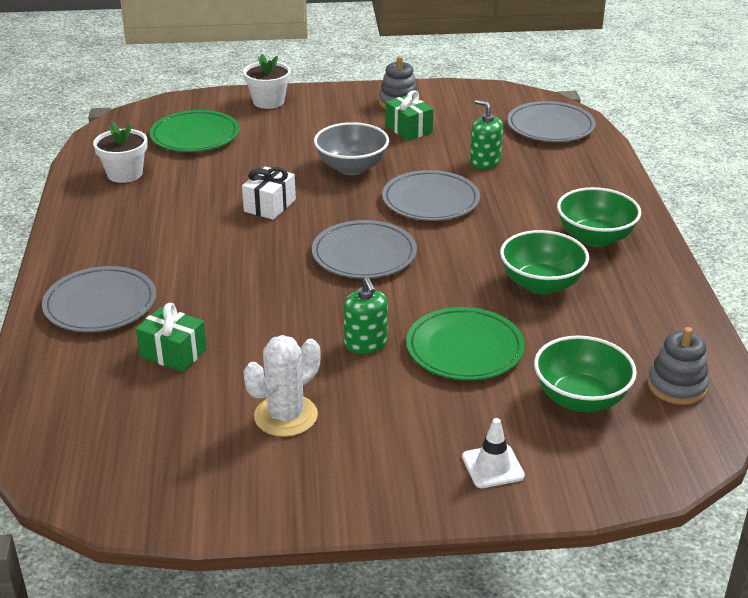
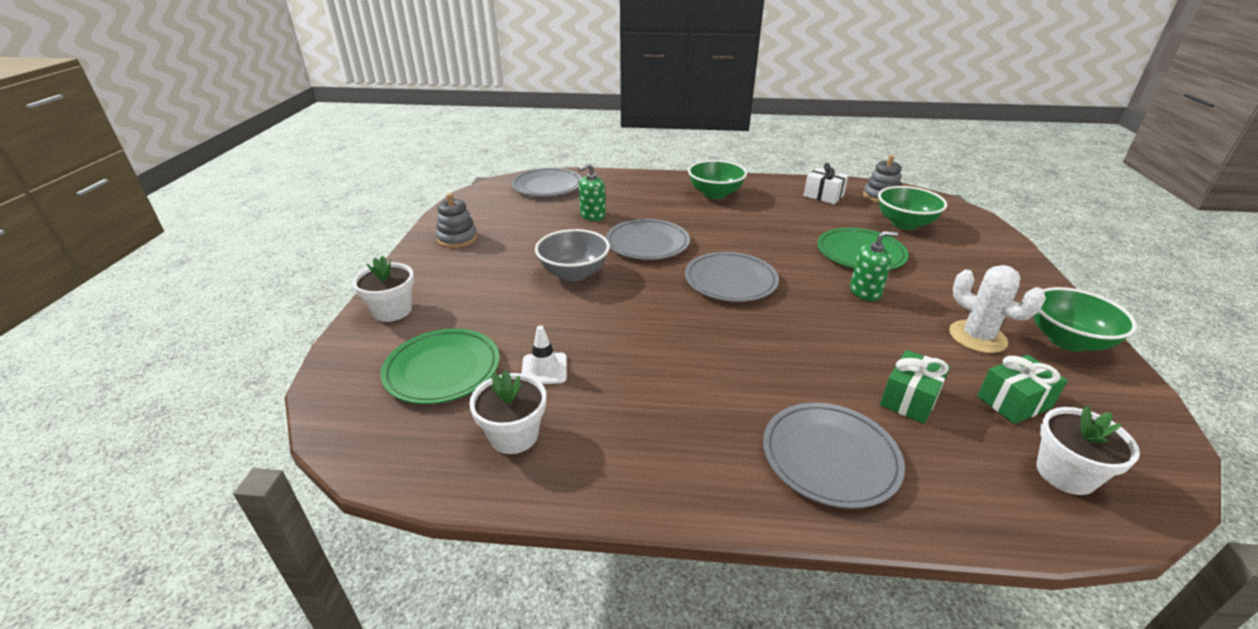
camera: 80 degrees left, 0 degrees up
white gift [242,166,296,220] -> white gift moved to [804,163,849,204]
green gift [385,90,433,141] -> green gift moved to [977,355,1068,424]
white traffic cone [462,418,525,488] -> white traffic cone moved to [522,326,567,384]
green bowl [500,230,589,295] -> green bowl moved to [1033,287,1137,352]
none -> white flower pot [1036,405,1140,495]

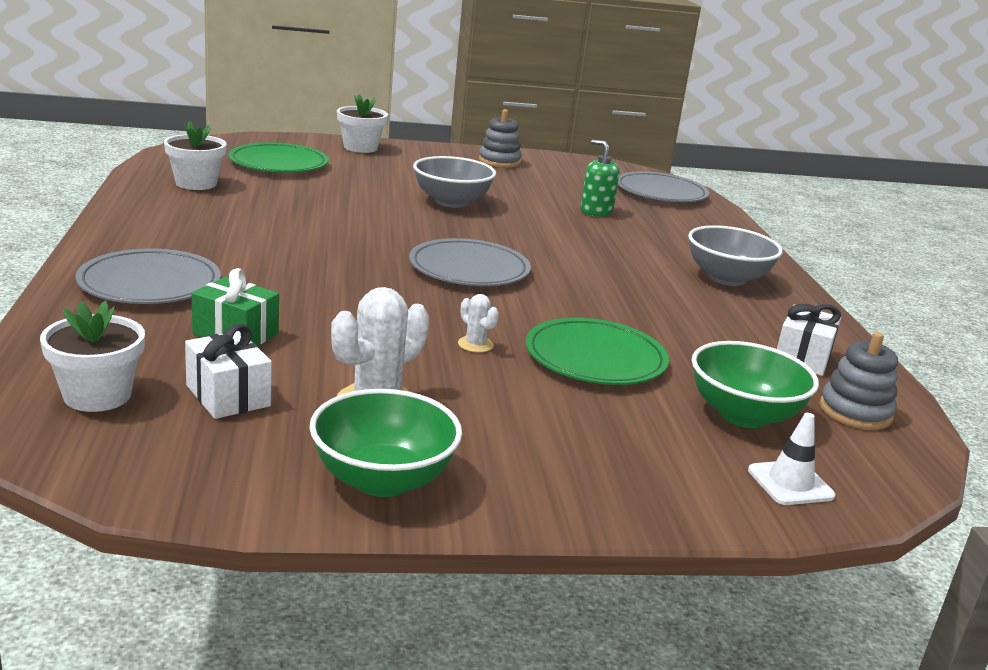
camera: 75 degrees right, 10 degrees down
white traffic cone [522,326,567,384] -> white traffic cone moved to [748,413,835,505]
grey plate [606,219,690,260] -> none
green bowl [688,160,747,199] -> grey bowl [688,225,783,286]
green soap dispenser [850,231,898,301] -> white cactus [458,294,499,353]
green gift [977,355,1068,424] -> white gift [185,324,272,419]

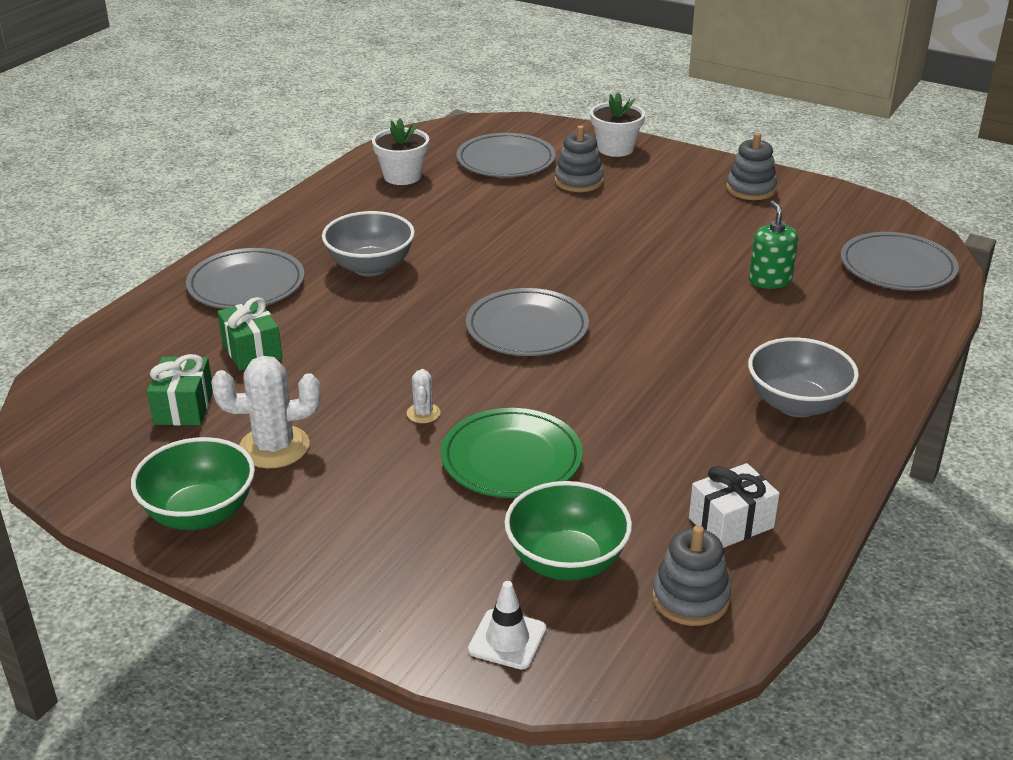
camera: 40 degrees right, 10 degrees up
white flower pot [40,301,145,412] -> none
white gift [185,324,272,419] -> green gift [147,354,213,426]
green plate [229,143,329,173] -> grey plate [456,133,556,177]
grey bowl [413,156,496,208] -> grey bowl moved to [322,211,415,276]
none -> grey stacking toy [555,125,604,192]

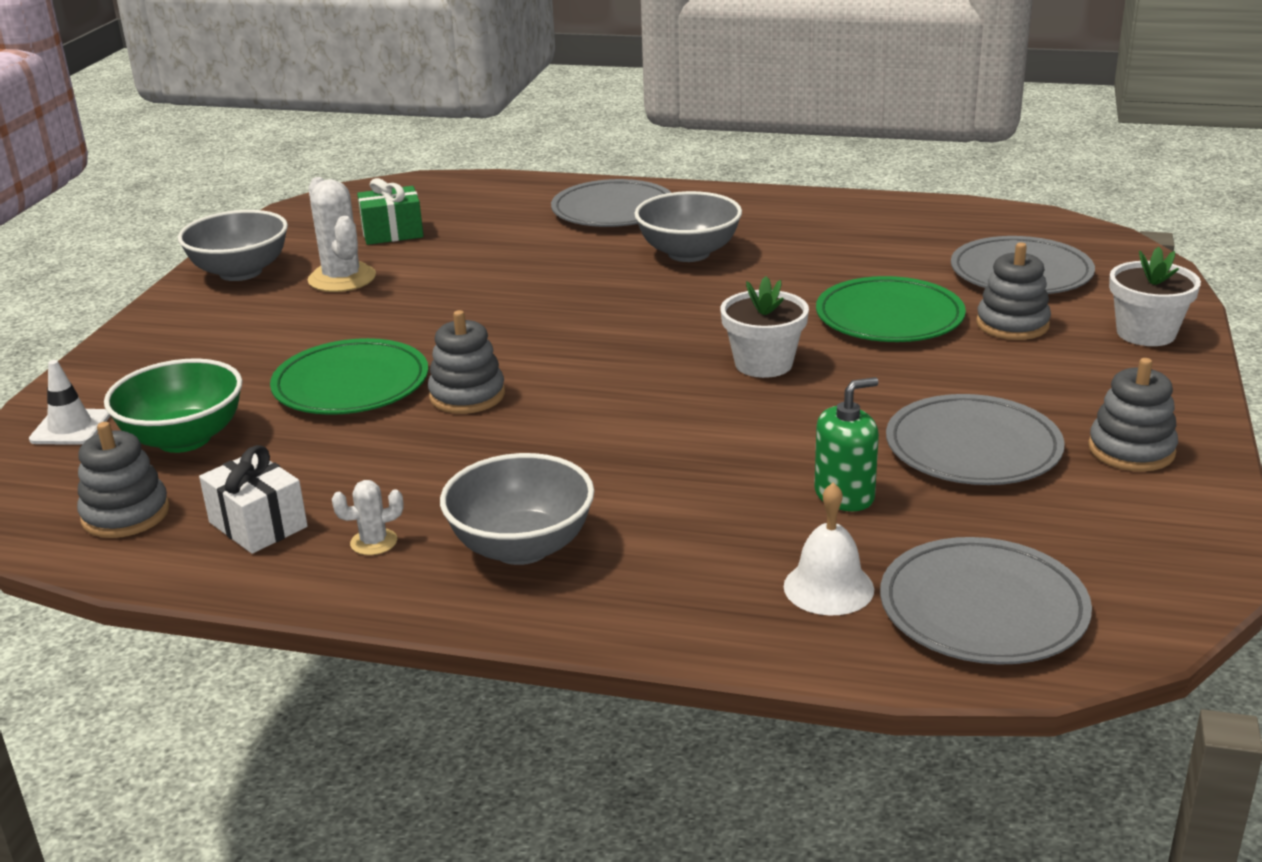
camera: 75 degrees right, 5 degrees down
green bowl [131,437,255,530] -> grey bowl [178,210,288,281]
green gift [217,297,282,371] -> none
white flower pot [372,118,429,185] -> white flower pot moved to [720,276,809,378]
white cactus [407,369,440,423] -> white cactus moved to [332,480,404,555]
grey plate [466,288,589,356] -> grey plate moved to [886,394,1065,485]
none -> grey stacking toy [428,310,505,414]
none -> white bell [784,482,874,615]
none -> green plate [816,276,966,342]

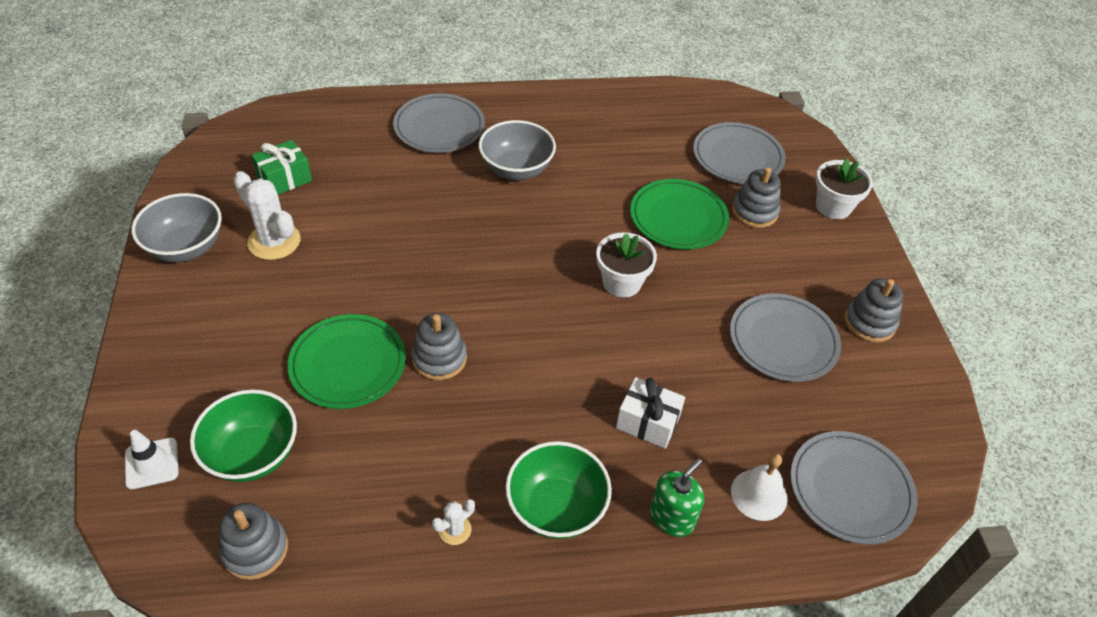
camera: 25 degrees left, 20 degrees up
white gift [199,445,308,554] -> white gift moved to [616,377,685,449]
grey bowl [440,453,594,565] -> green bowl [506,441,612,539]
green soap dispenser [814,377,879,511] -> green soap dispenser moved to [650,458,704,537]

